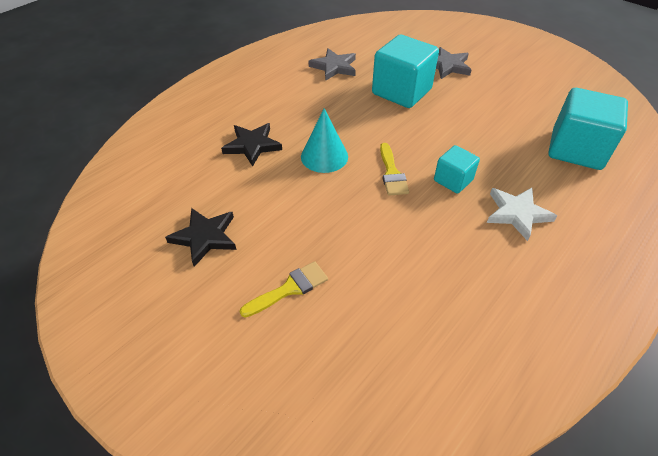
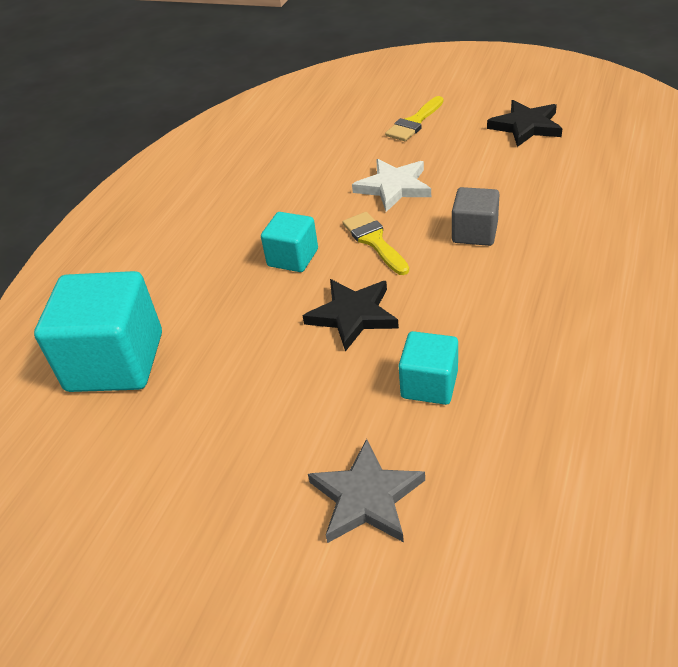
camera: 165 degrees right, 5 degrees down
black star [221,123,282,166] -> black star moved to [303,279,399,352]
turquoise cone [301,108,348,173] -> grey cube [452,187,500,246]
grey star [309,48,356,81] -> none
turquoise cube [372,35,439,108] -> turquoise cube [398,331,458,405], size x0.54
white star [487,188,557,241] -> white star moved to [352,159,431,212]

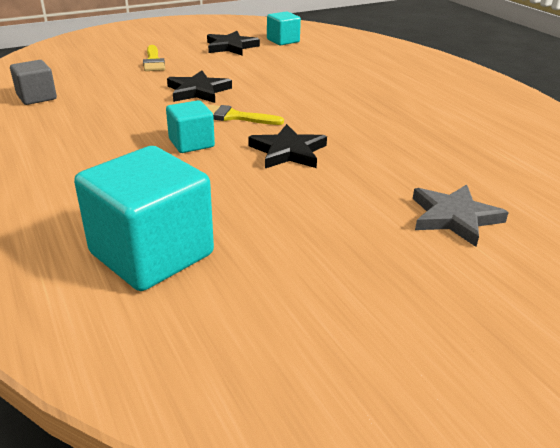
camera: 55 degrees left, 10 degrees down
white star [352,159,431,212] -> black star [167,71,232,103]
turquoise cube [398,331,458,405] -> turquoise cube moved to [267,11,301,45]
grey cube [452,187,500,246] -> grey cube moved to [10,60,57,105]

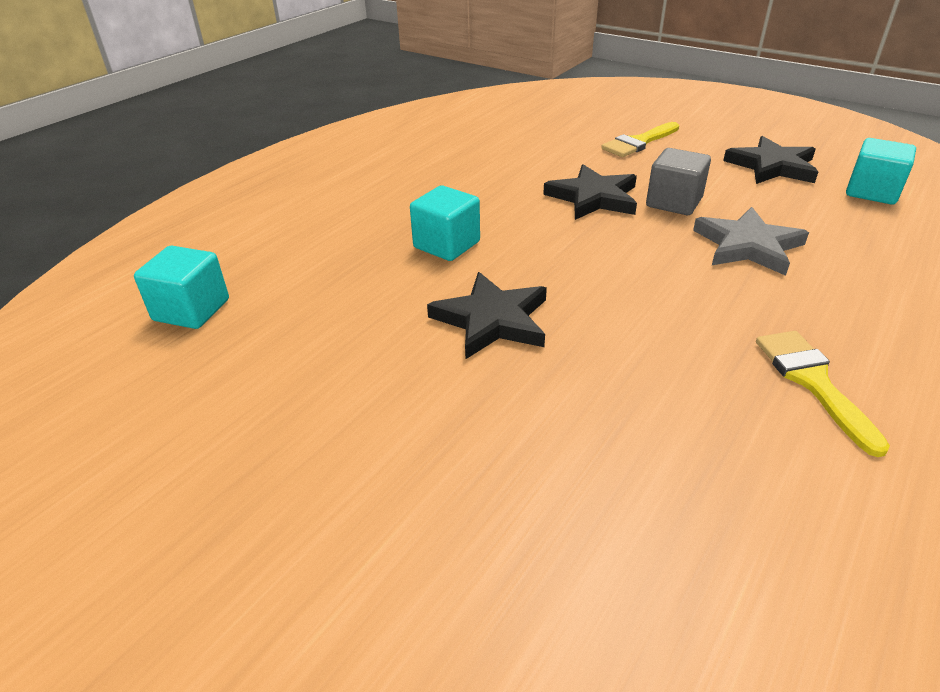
camera: 65 degrees right, 5 degrees up
grey cube [10,60,57,105] -> grey cube moved to [646,148,711,215]
turquoise cube [74,146,214,291] -> turquoise cube [134,246,229,329], size x0.54
yellow brush [205,104,284,125] -> yellow brush moved to [756,331,890,457]
grey star [413,184,509,247] -> grey star moved to [693,207,809,276]

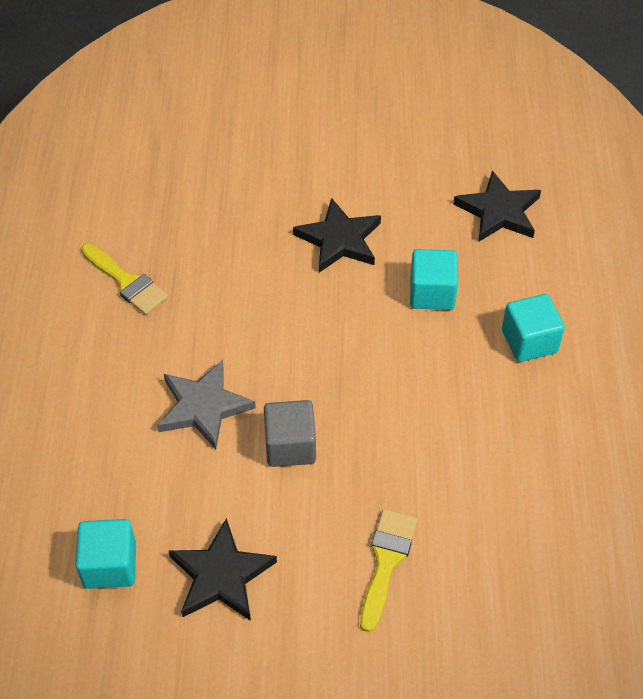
camera: 145 degrees right, 15 degrees up
turquoise cube [134,246,229,329] -> turquoise cube moved to [502,294,565,362]
black star [543,164,637,220] -> black star moved to [453,171,541,242]

